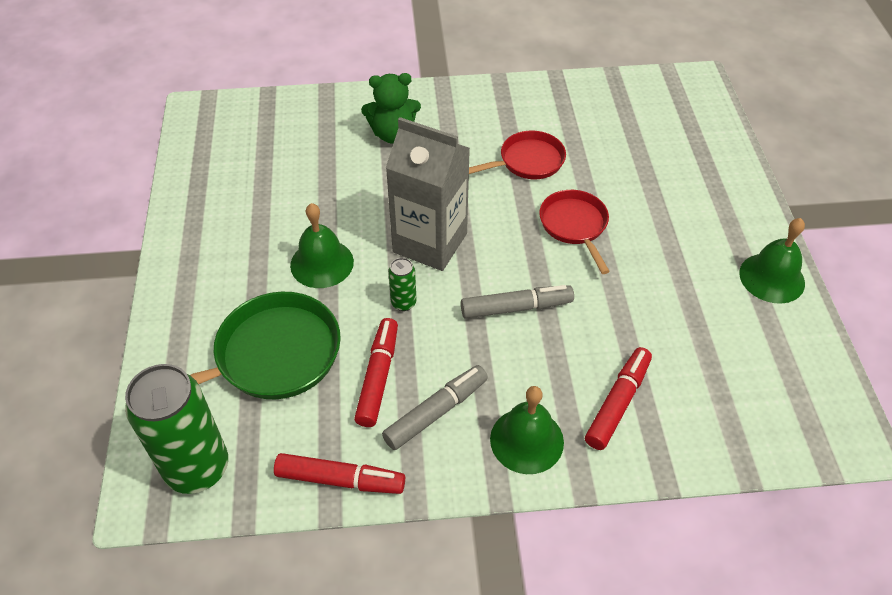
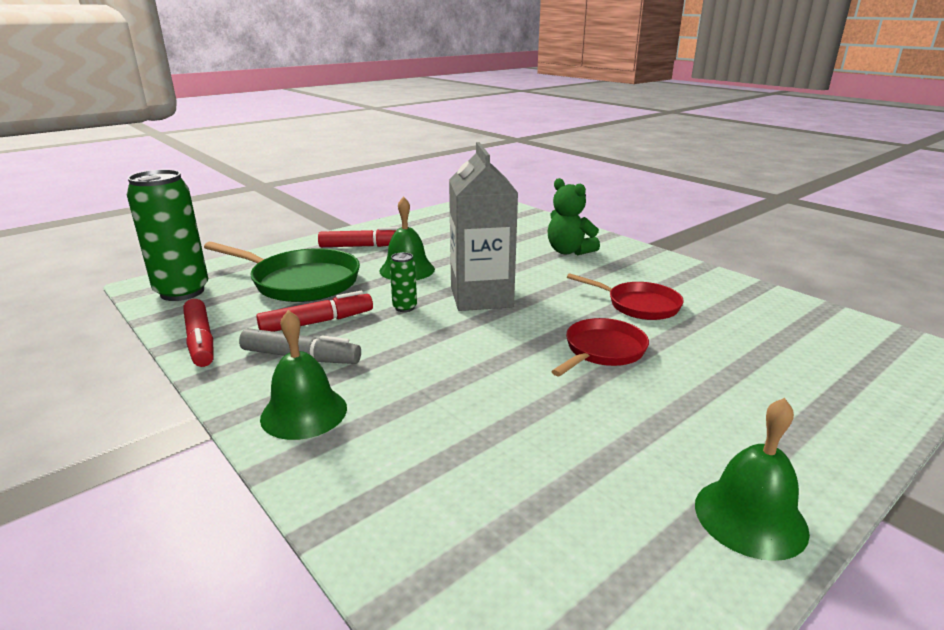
camera: 55 degrees right, 25 degrees down
grey marker [461,285,574,319] -> none
red marker [585,347,652,450] -> red marker moved to [318,227,399,247]

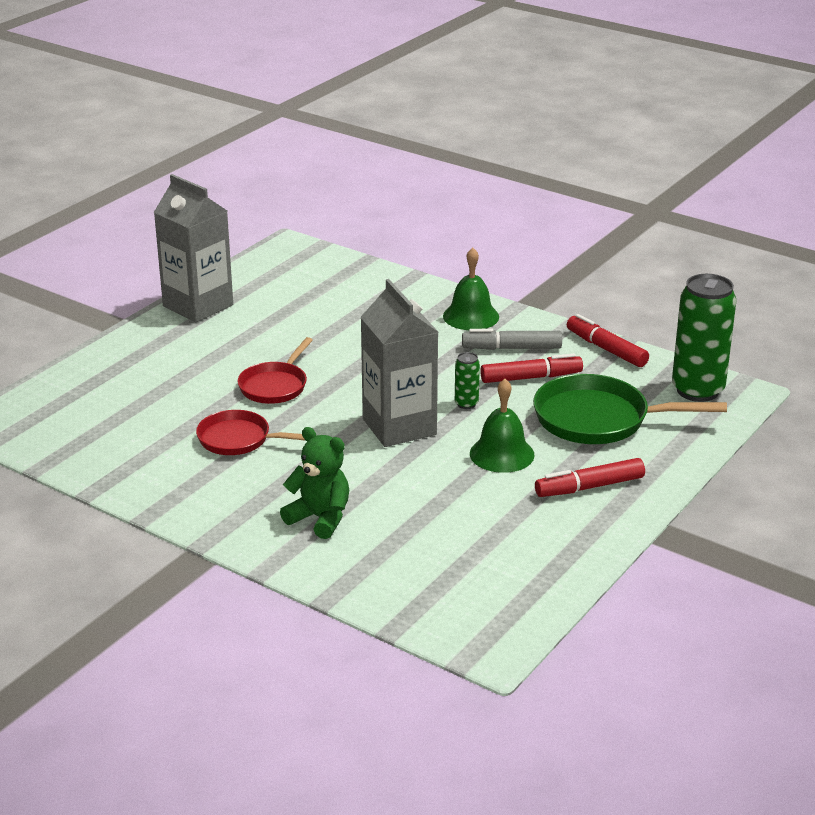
camera: 165 degrees right, 5 degrees up
red marker [256,291,373,332] -> red marker turned 150 degrees counterclockwise [480,353,583,383]
green bell [695,398,810,561] -> grey carton [154,174,233,323]

